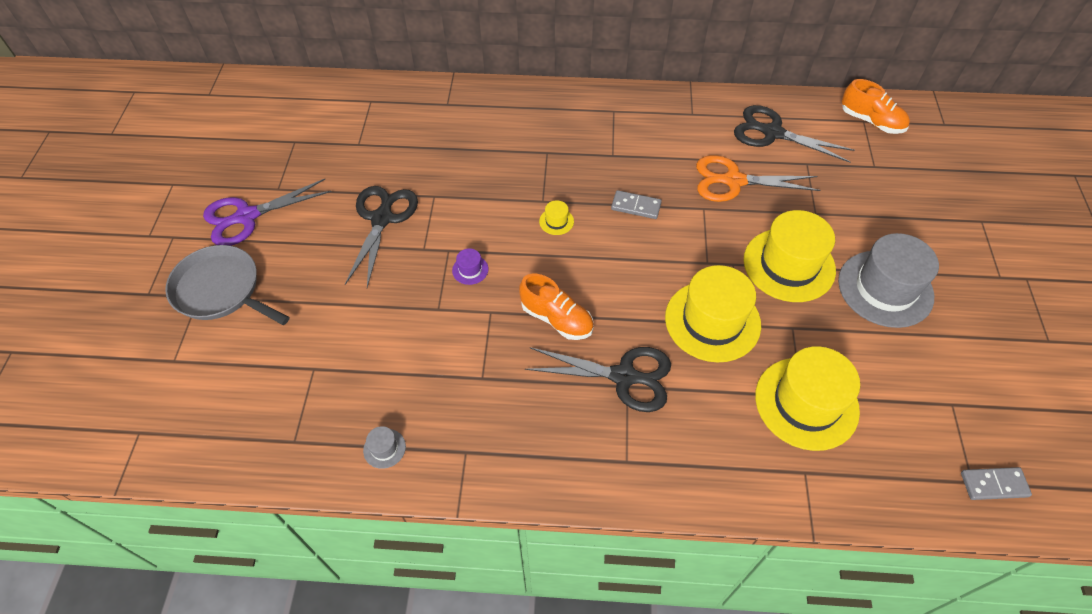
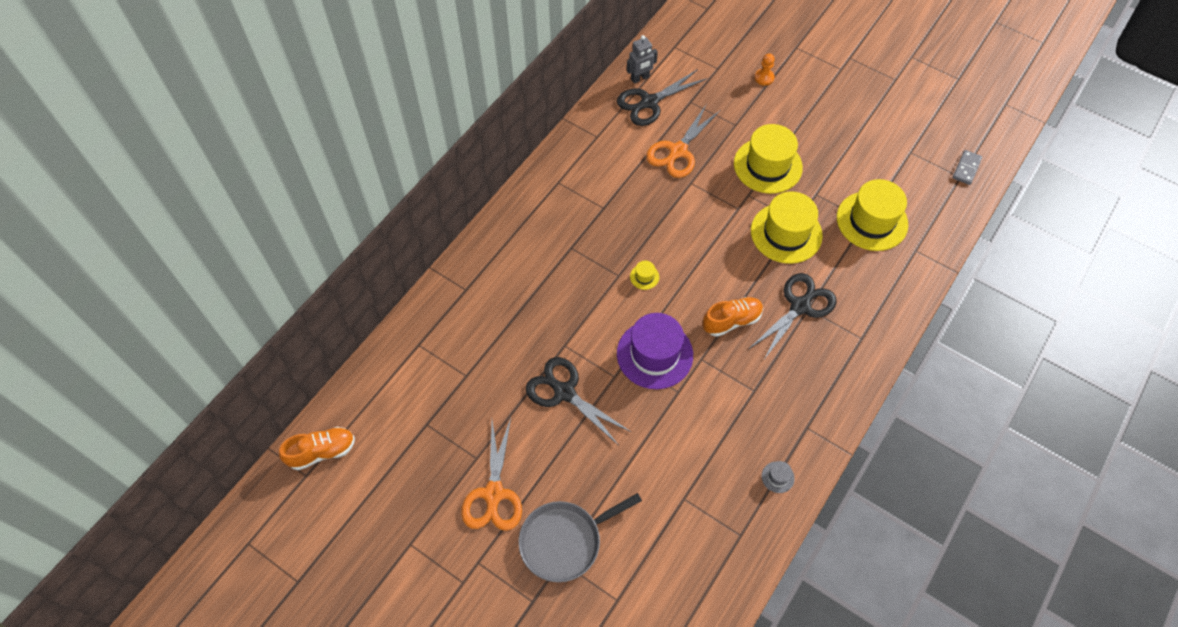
camera: 60 degrees left, 5 degrees up
purple scissors [203,179,332,246] -> orange scissors [461,418,522,531]
purple hat [452,248,489,285] -> purple hat [617,313,693,389], size x2.49
grey domino [611,190,662,219] -> none
grey hat [838,233,939,328] -> none
orange shoe [842,79,910,134] -> orange shoe moved to [279,427,355,470]
none -> grey robot [627,35,658,83]
none -> orange pawn [755,53,775,86]

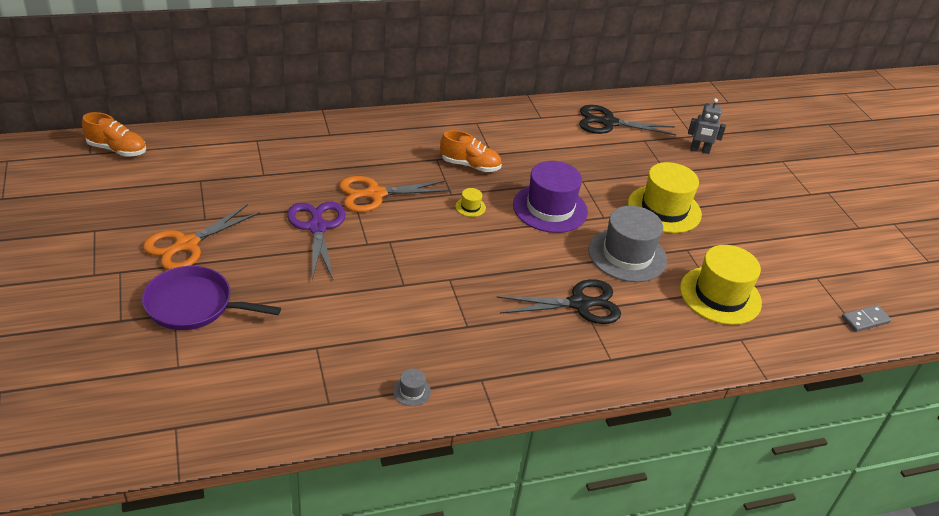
camera: 35 degrees right, 20 degrees down
grey pan [519,493,642,582] -> purple pan [142,266,281,330]
black scissors [526,357,631,445] -> purple scissors [287,201,346,280]
purple hat [617,313,693,389] -> purple hat moved to [513,161,588,233]
grey robot [627,35,658,83] -> grey robot moved to [688,98,726,154]
orange scissors [646,105,721,178] -> orange scissors moved to [339,176,451,212]
orange shoe [702,297,763,337] -> orange shoe moved to [440,130,502,172]
yellow hat [751,191,823,264] -> grey hat [588,206,667,282]
orange pawn [755,53,775,86] -> none

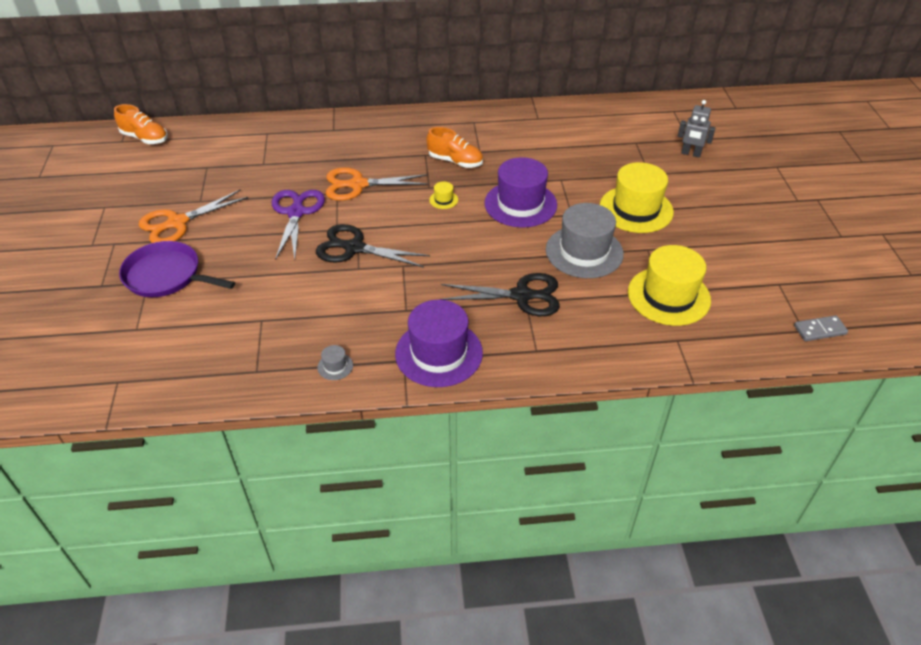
camera: 15 degrees right, 5 degrees up
black scissors [579,105,676,135] -> black scissors moved to [316,224,430,268]
none -> purple hat [395,300,483,387]

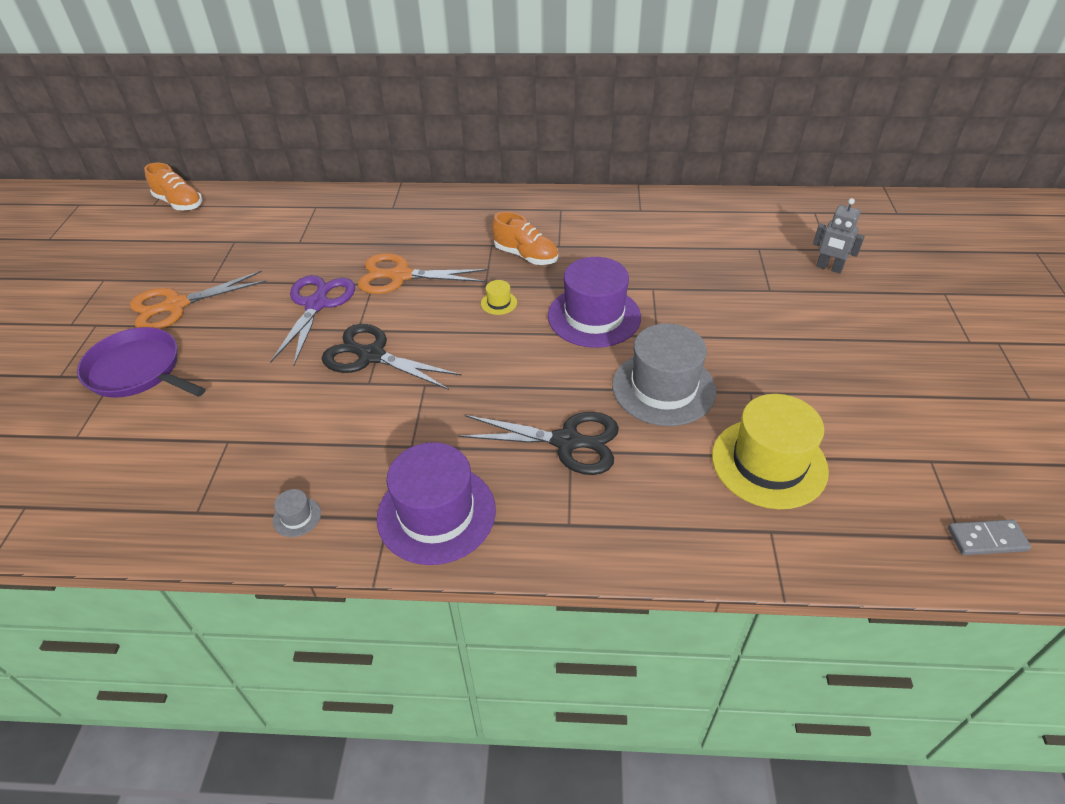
camera: 10 degrees right, 0 degrees up
yellow hat [600,162,674,233] -> none

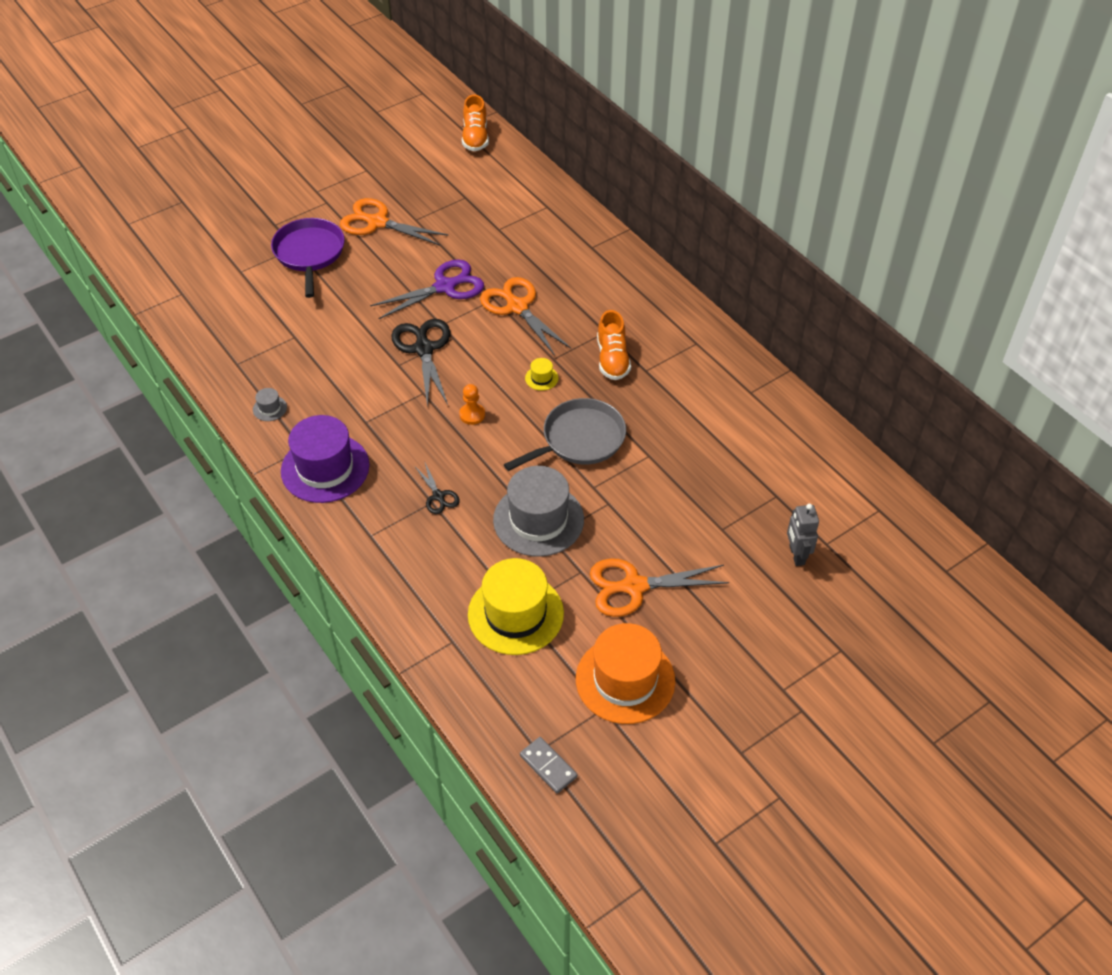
camera: 50 degrees right, 5 degrees up
black scissors [458,412,619,475] -> black scissors [415,463,460,514], size x0.52
purple hat [548,257,641,348] -> grey pan [504,398,626,471]
none -> orange pawn [459,384,485,425]
none -> orange hat [576,623,675,724]
none -> orange scissors [590,558,729,617]

